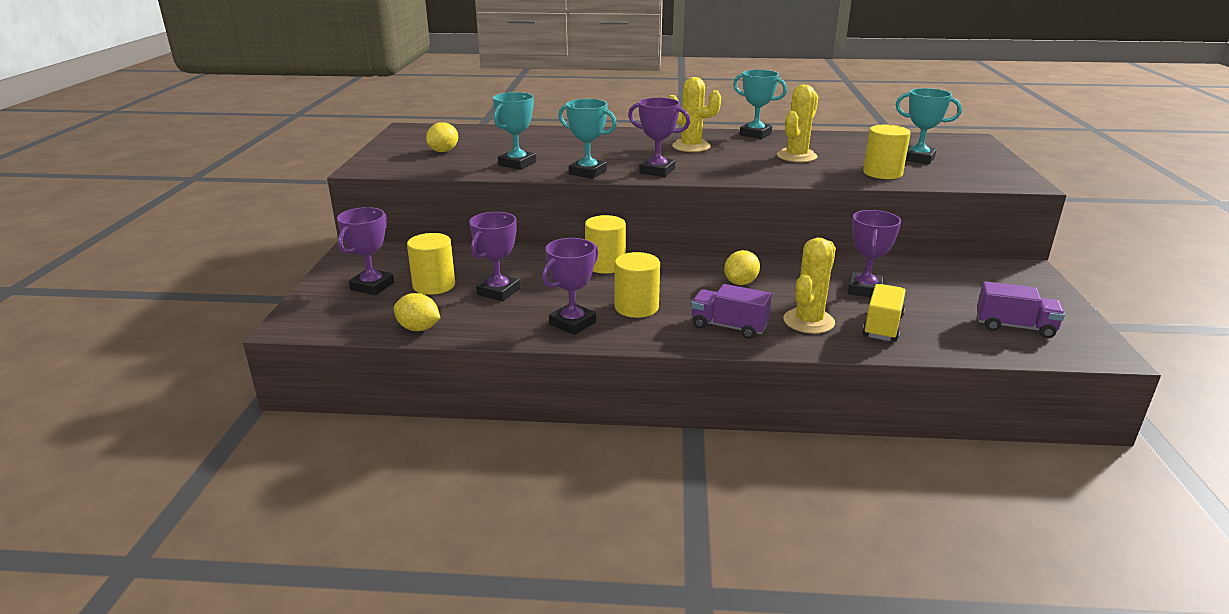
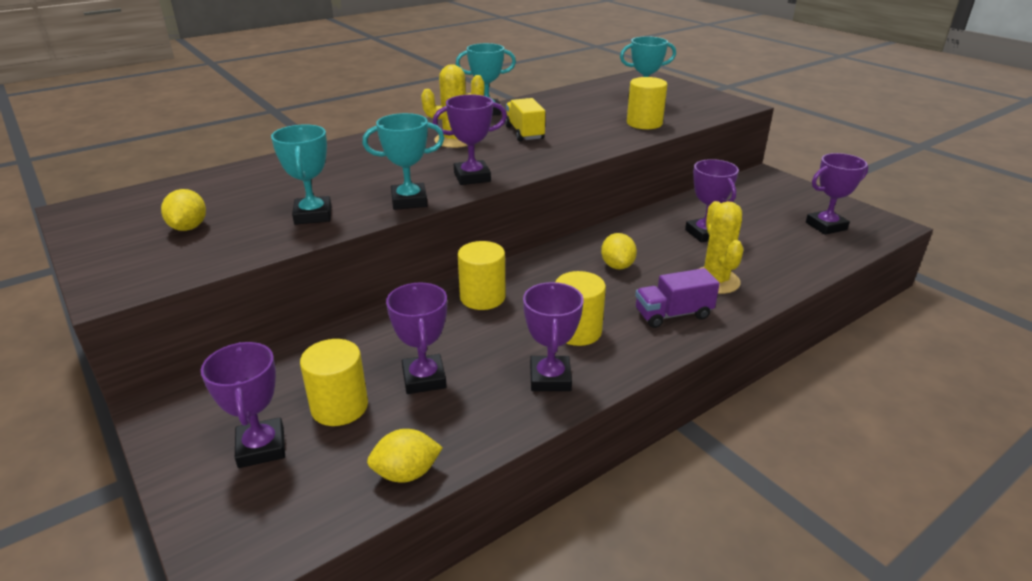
camera: 40 degrees left, 5 degrees up
yellow cactus [777,85,818,162] -> none
yellow truck [862,284,906,342] -> yellow truck moved to [505,98,545,141]
purple truck [977,281,1065,338] -> purple trophy [806,153,868,235]

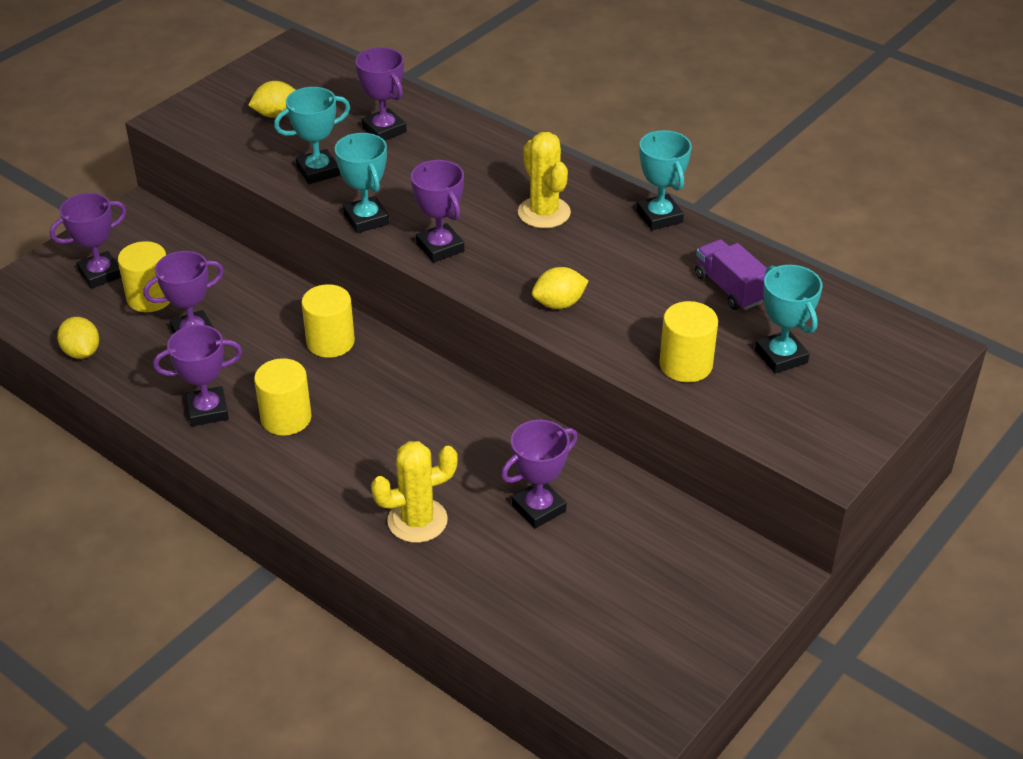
camera: 75 degrees right, 10 degrees up
yellow truck [505,98,545,141] -> none
yellow lemon [601,233,637,270] -> yellow lemon moved to [532,267,588,309]
purple truck [635,268,720,328] -> purple truck moved to [695,239,767,310]
purple trophy [806,153,868,235] -> purple trophy moved to [355,47,407,141]

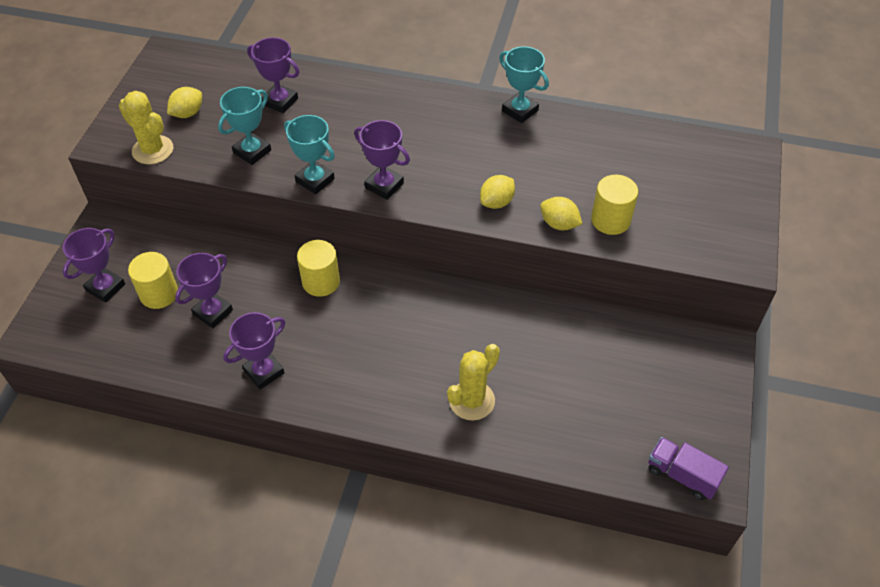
camera: 25 degrees left, 10 degrees up
yellow lemon [57,317,99,359] -> yellow lemon moved to [540,197,582,230]
yellow cylinder [254,358,312,436] -> none
purple trophy [501,420,578,528] -> none
yellow cactus [518,132,571,228] -> yellow cactus moved to [119,91,173,164]
purple truck [695,239,767,310] -> purple truck moved to [648,437,729,500]
turquoise trophy [755,265,822,374] -> none

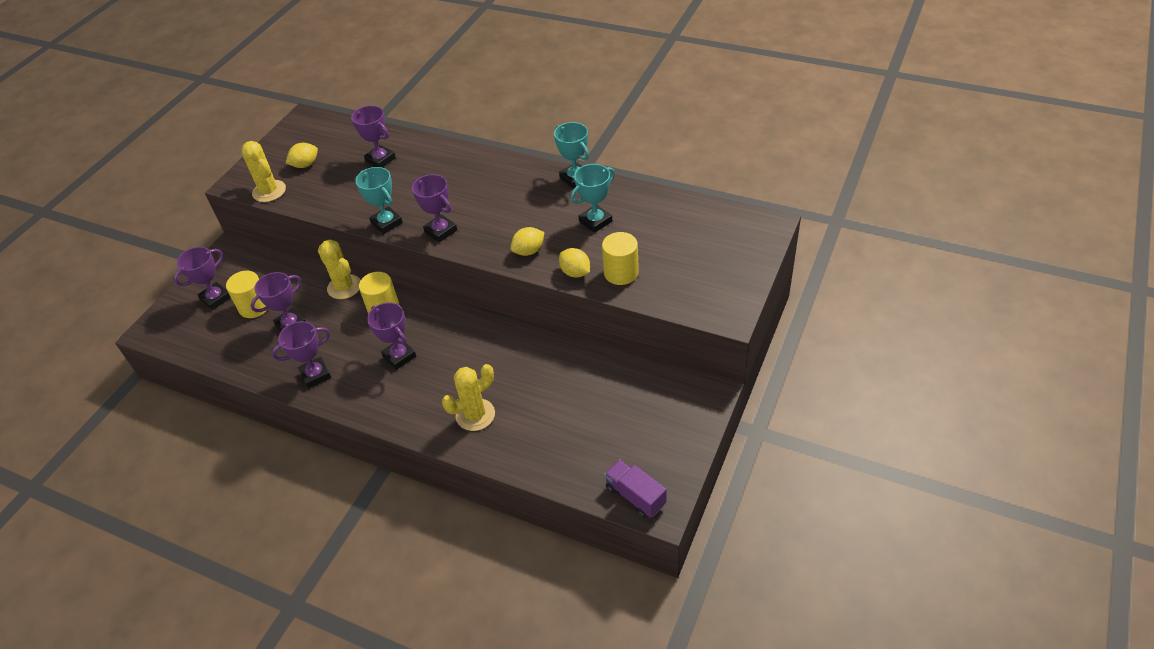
camera: 15 degrees right, 5 degrees down
turquoise trophy [218,87,271,165] -> turquoise trophy moved to [571,164,615,233]
none -> yellow cactus [318,240,361,299]
none -> purple trophy [367,302,416,370]

